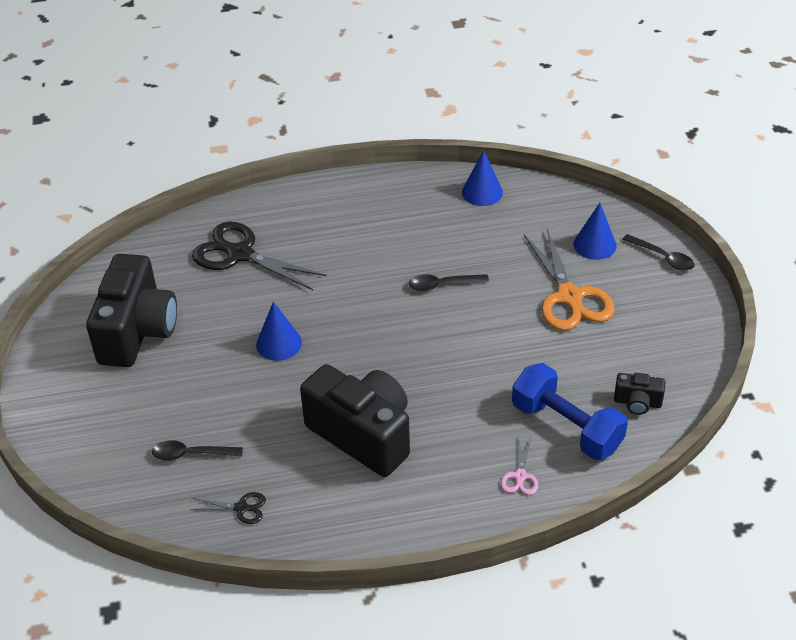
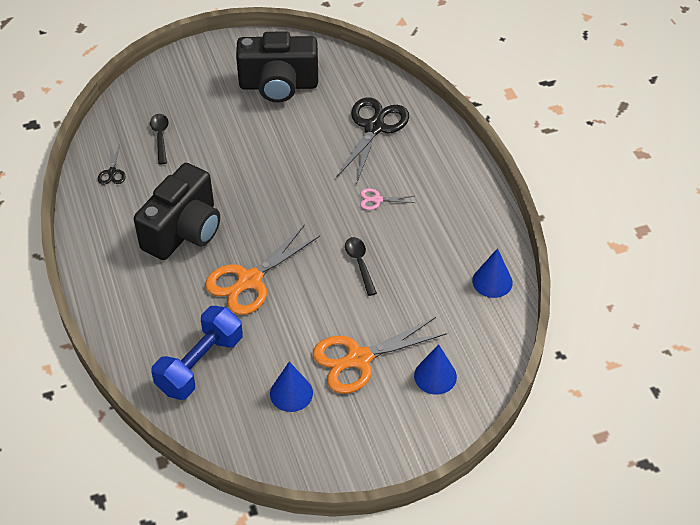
camera: 80 degrees right, 5 degrees up
blue cone [256,301,302,361] -> blue cone moved to [270,362,313,412]
pink scissors [501,436,538,495] -> pink scissors moved to [360,188,415,210]
black camera [614,373,665,415] -> none
black spoon [622,234,695,271] -> none
none -> orange scissors [205,225,320,315]

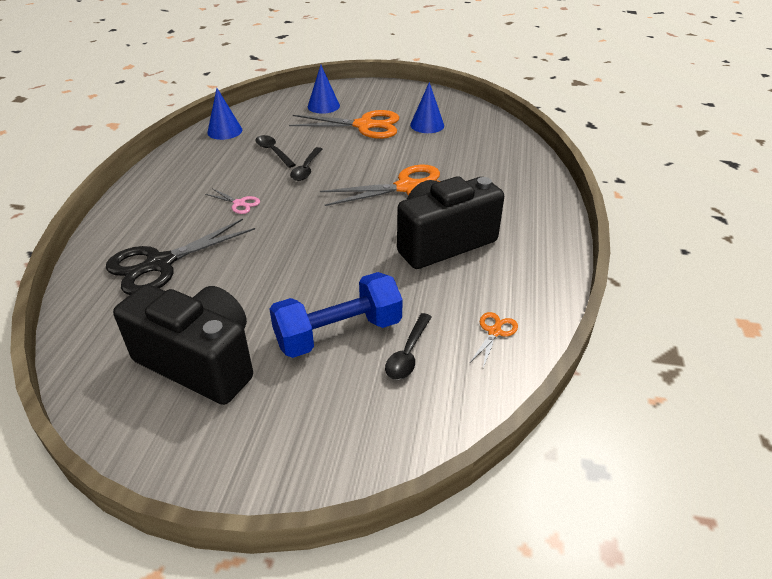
camera: 150 degrees left, 10 degrees down
black scissors [98,145,126,185] -> orange scissors [470,312,518,368]
blue dumbbell [151,306,243,400] -> blue dumbbell moved to [269,272,403,358]
none -> black spoon [255,135,296,168]

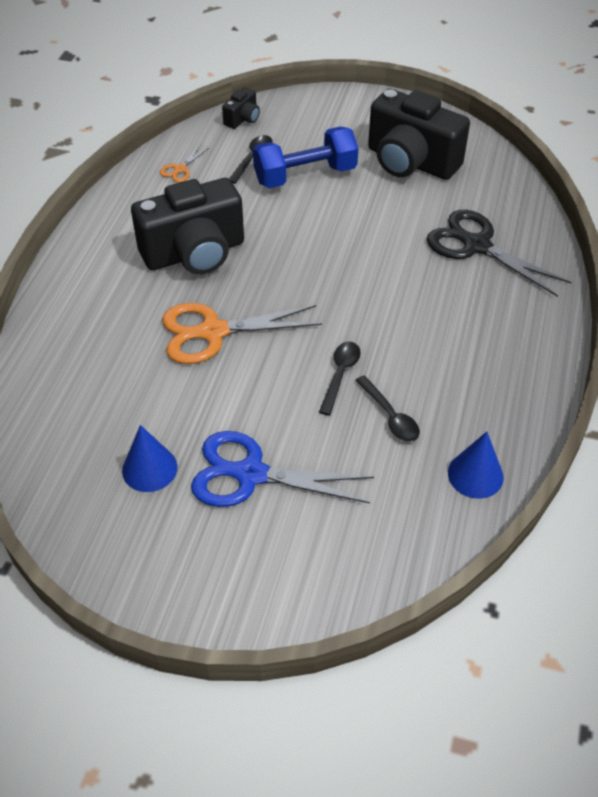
camera: 175 degrees left, 10 degrees up
black scissors [106,218,255,295] -> black scissors turned 105 degrees counterclockwise [427,210,572,297]
pink scissors [205,188,260,214] -> none
orange scissors [289,110,399,139] -> blue scissors [191,431,374,507]
blue cone [308,65,340,114] -> none
none -> black camera [222,87,260,129]

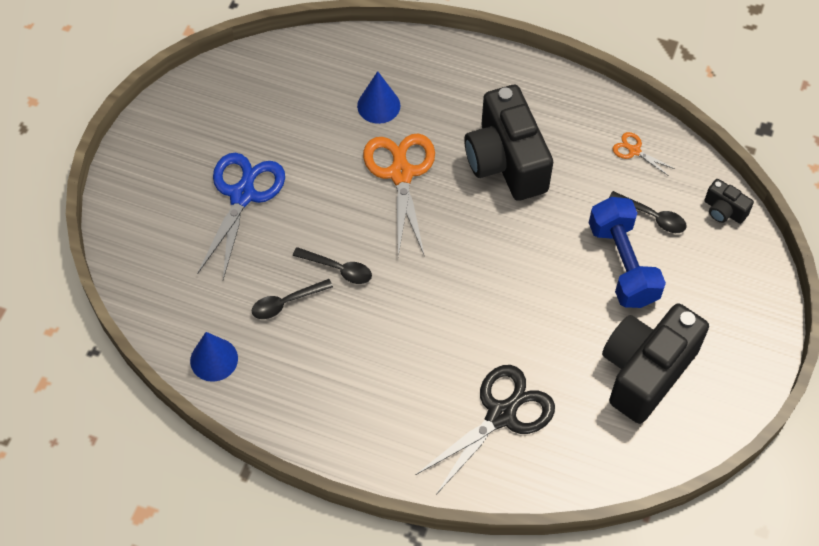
camera: 95 degrees right, 10 degrees up
blue cone [122,425,178,492] -> blue cone moved to [357,71,400,124]

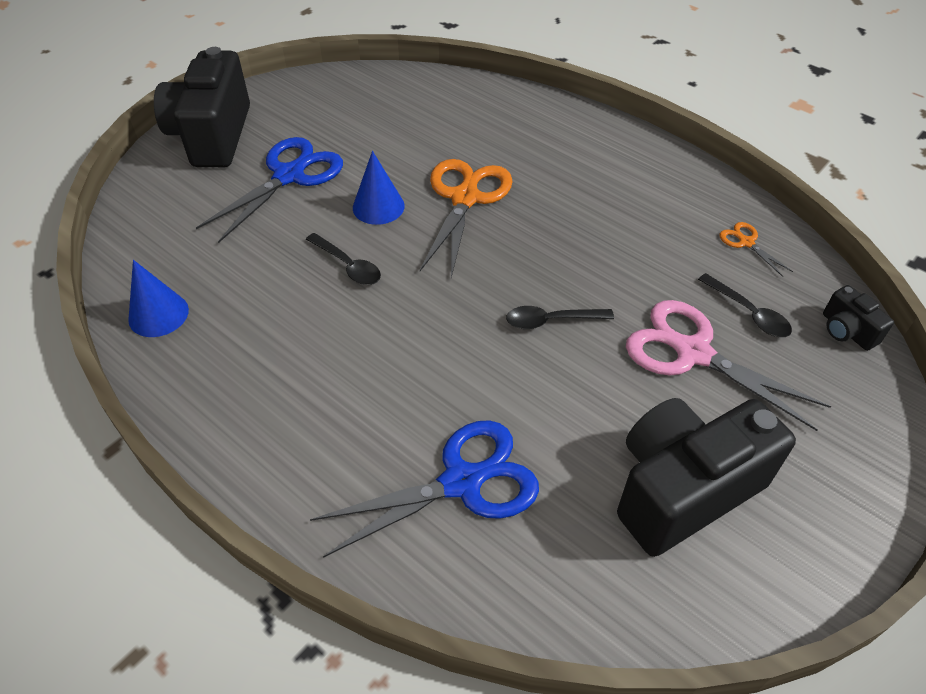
camera: 20 degrees right, 10 degrees down
black spoon [252,279,333,319] -> black spoon moved to [506,306,614,329]
blue cone [357,71,400,124] -> blue cone moved to [353,151,405,225]
black scissors [416,365,555,495] -> blue scissors [310,420,539,558]
black camera [464,85,553,201] -> black camera moved to [154,47,250,167]
blue dumbbell [589,197,666,308] -> pink scissors [626,300,831,431]

